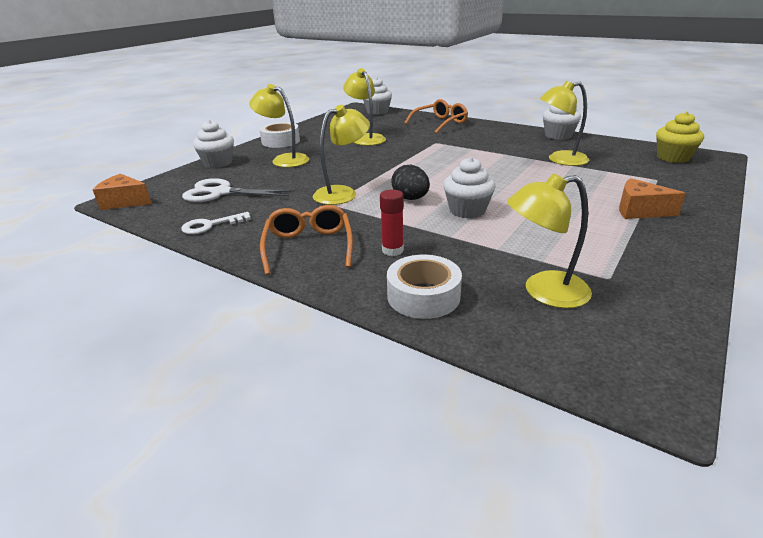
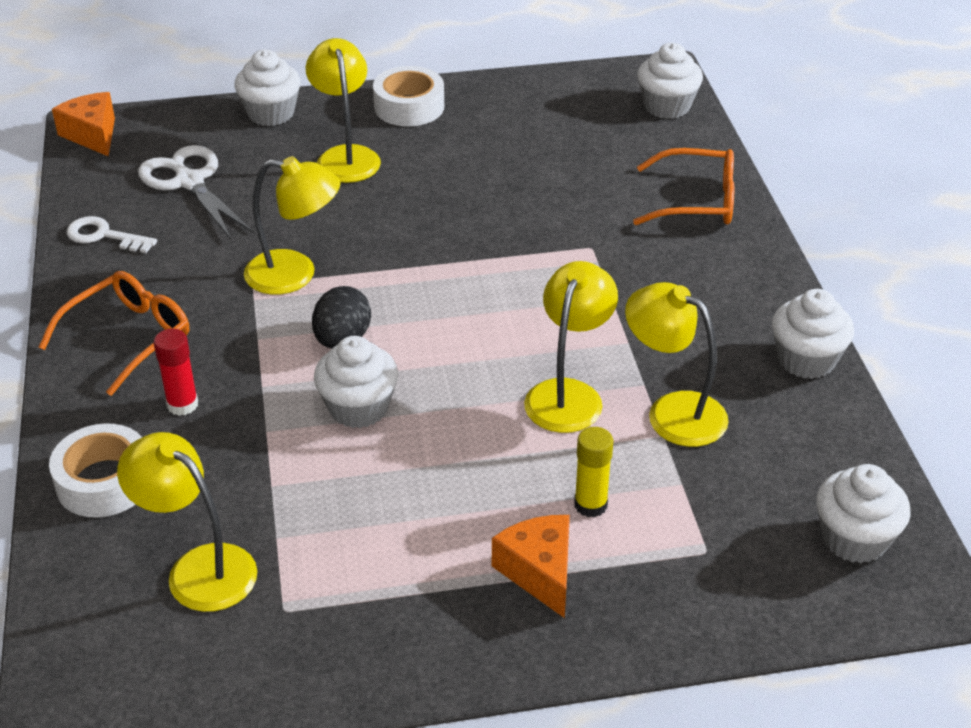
camera: 45 degrees right, 10 degrees up
yellow lamp [343,68,386,146] -> yellow lamp moved to [524,261,618,433]
yellow cupcake [656,112,704,163] -> white cupcake [816,464,911,563]
none -> yellow glue stick [574,427,613,518]

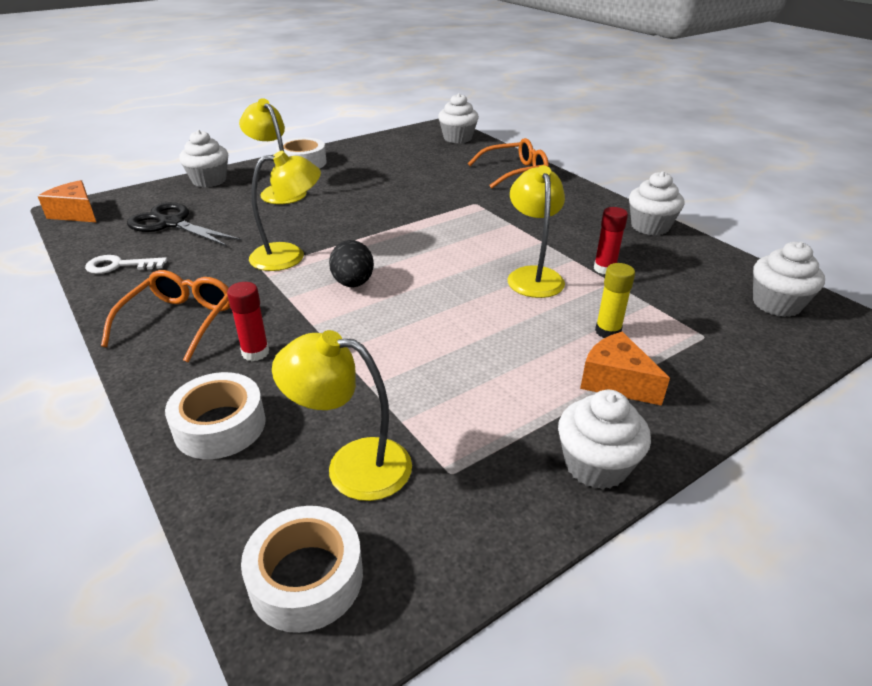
camera: 25 degrees left, 5 degrees down
white scissors [138,145,254,239] -> black scissors [127,202,241,246]
white cupcake [314,336,398,428] -> white cupcake moved to [558,390,651,489]
yellow lamp [625,282,729,447] -> red glue stick [594,207,628,274]
none -> white tape [241,506,363,633]

